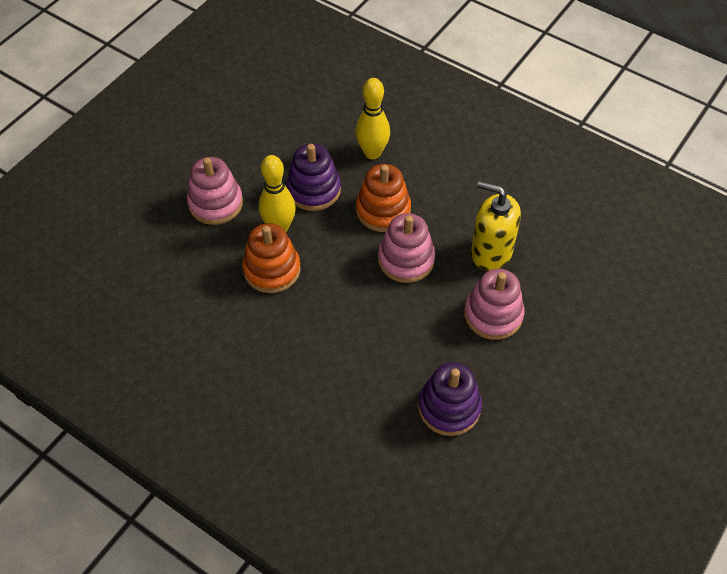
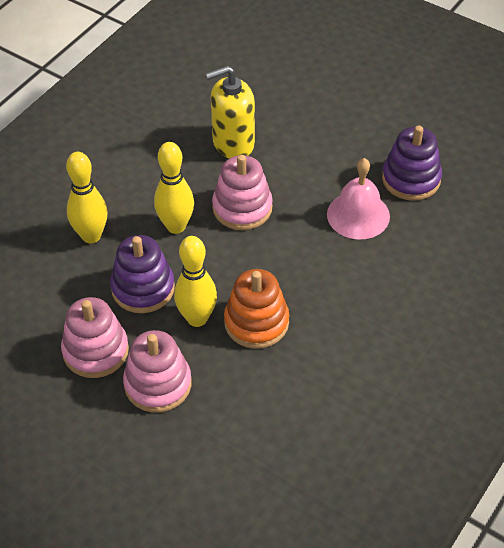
camera: 90 degrees left, 5 degrees down
orange stacking toy [356,164,411,232] -> yellow bowling pin [154,142,194,234]
pink stacking toy [464,269,525,340] -> pink stacking toy moved to [61,297,129,378]
yellow soap dispenser [471,181,521,271] -> yellow soap dispenser turned 45 degrees clockwise [206,65,255,158]
none -> pink bell [327,158,390,240]

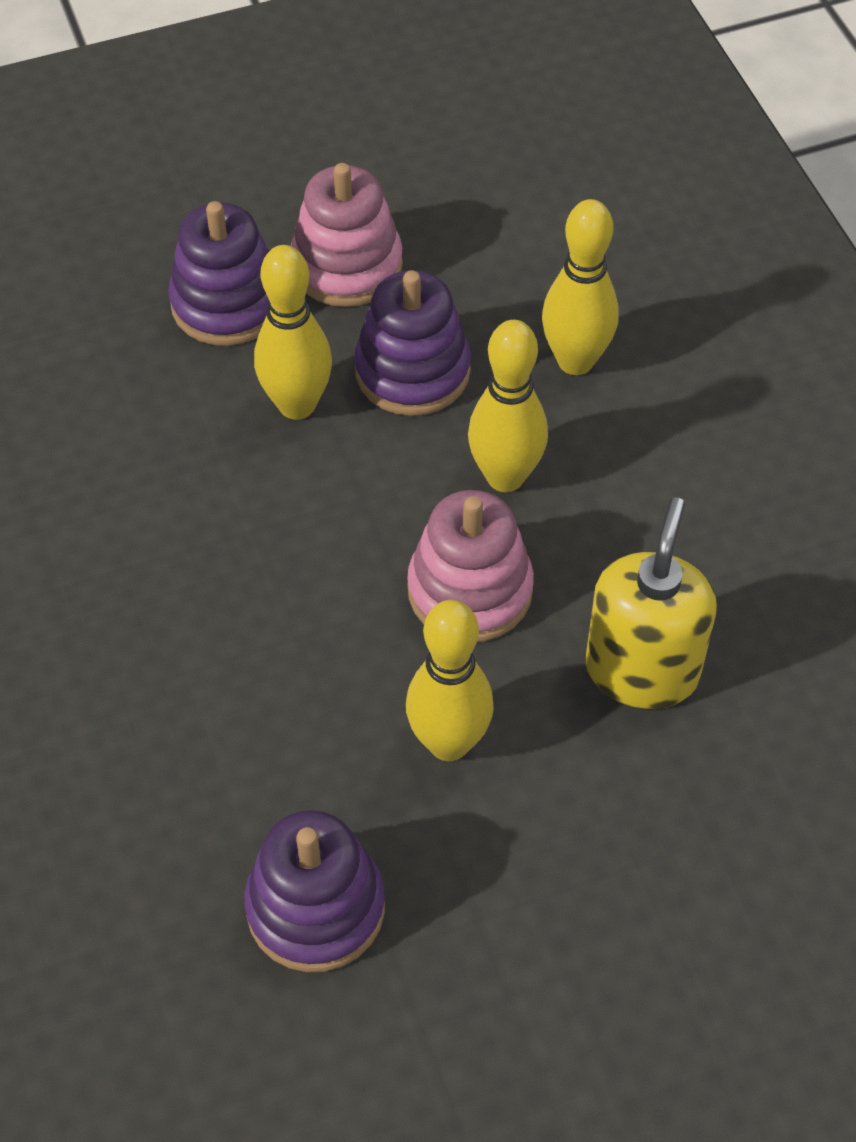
camera: 125 degrees right, 5 degrees up
pink stacking toy [123,330,192,413] -> purple stacking toy [168,201,269,346]
orange stacking toy [224,269,289,349] -> none
pink bell [327,158,390,240] -> none
none -> yellow bowling pin [406,600,494,761]

